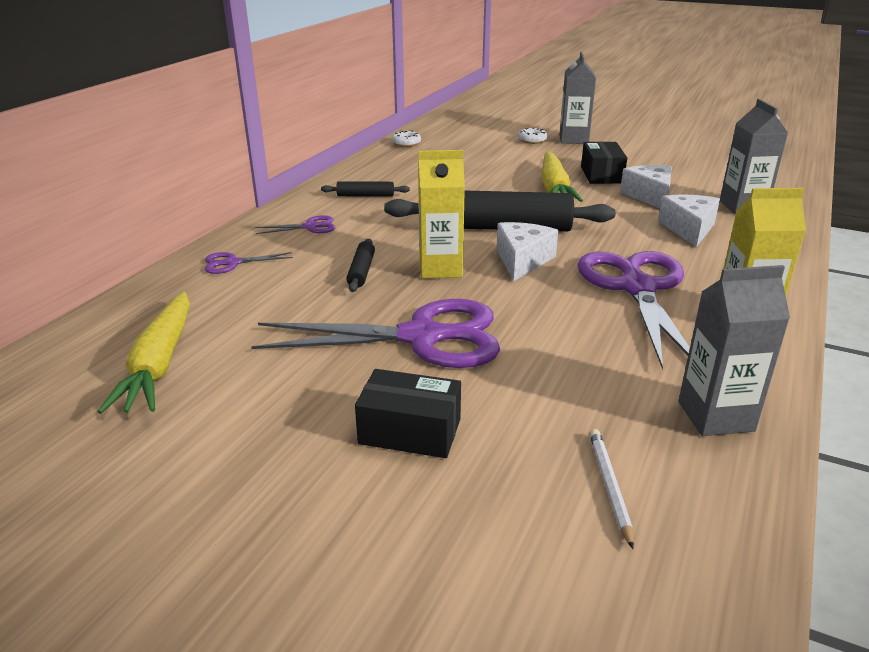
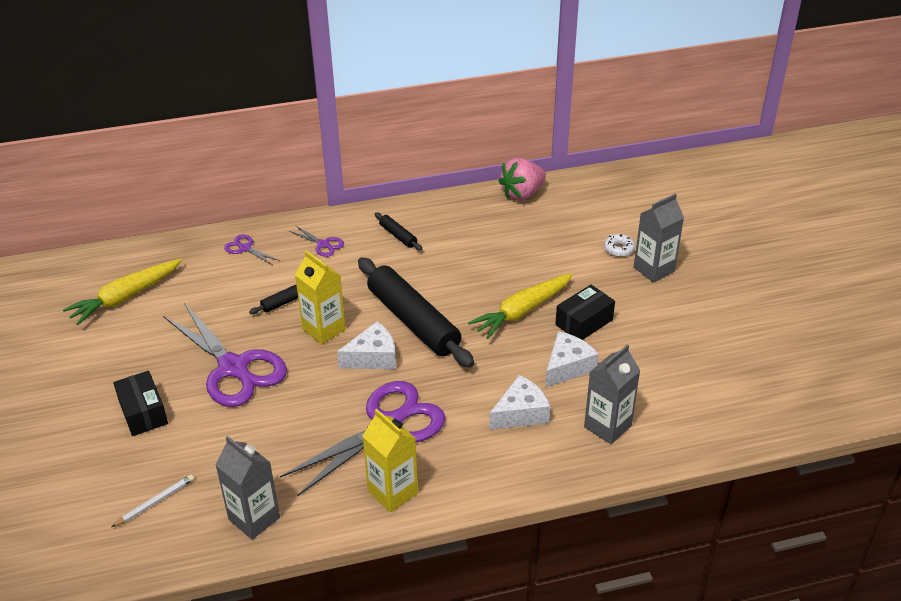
camera: 50 degrees right, 10 degrees up
white donut [391,130,421,147] -> pink strawberry [499,158,546,200]

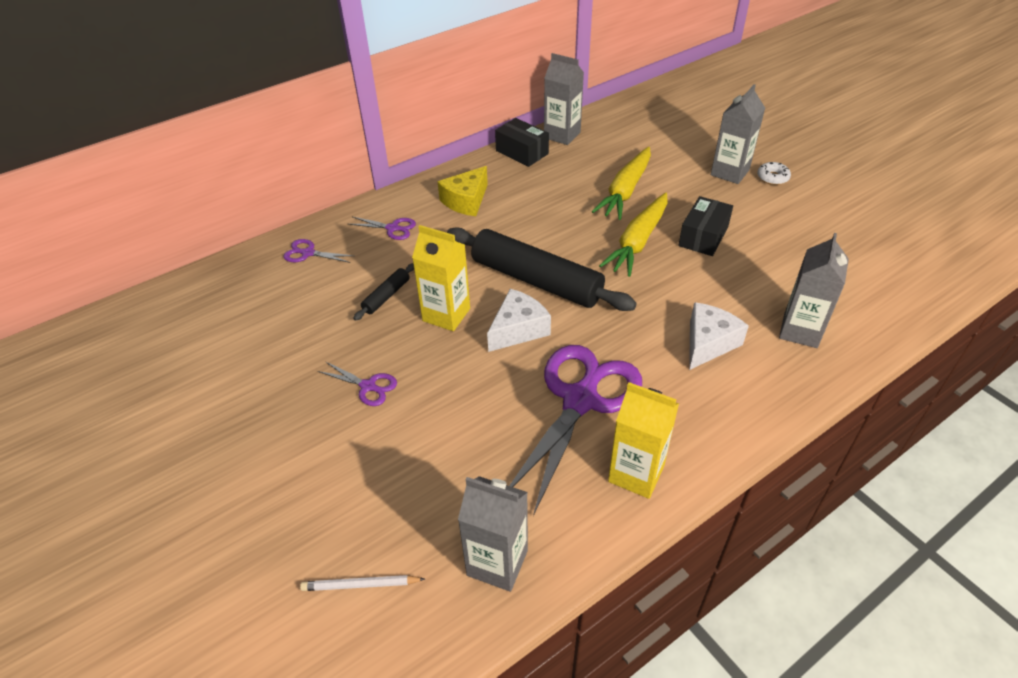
camera: 20 degrees left, 5 degrees up
yellow carrot [63,259,182,325] -> yellow carrot moved to [592,147,651,220]
white pencil [112,474,195,527] -> white pencil turned 120 degrees counterclockwise [300,575,425,591]
black box [113,371,168,436] -> black box moved to [495,118,549,167]
purple scissors [163,303,287,407] -> purple scissors [317,361,397,406], size x0.43
black rolling pin [375,212,422,251] -> yellow cheese [438,166,488,216]
pink strawberry [499,158,546,200] -> grey carton [544,53,584,145]
white cheese [545,331,599,388] -> none
white donut [604,234,635,257] -> white donut moved to [757,162,791,185]

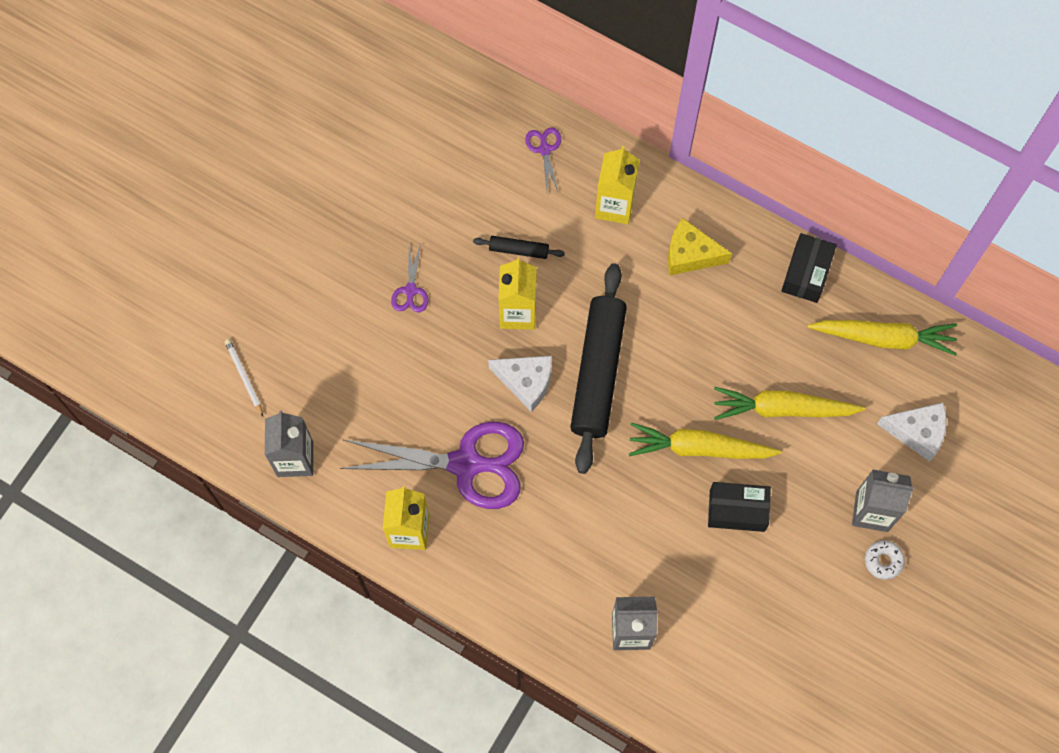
camera: 65 degrees right, 25 degrees up
purple scissors [349,217,416,240] -> yellow carton [595,146,640,224]
grey carton [544,53,584,145] -> none
white cheese [689,302,749,370] -> white cheese moved to [877,403,946,462]
none -> yellow carrot [808,320,957,356]

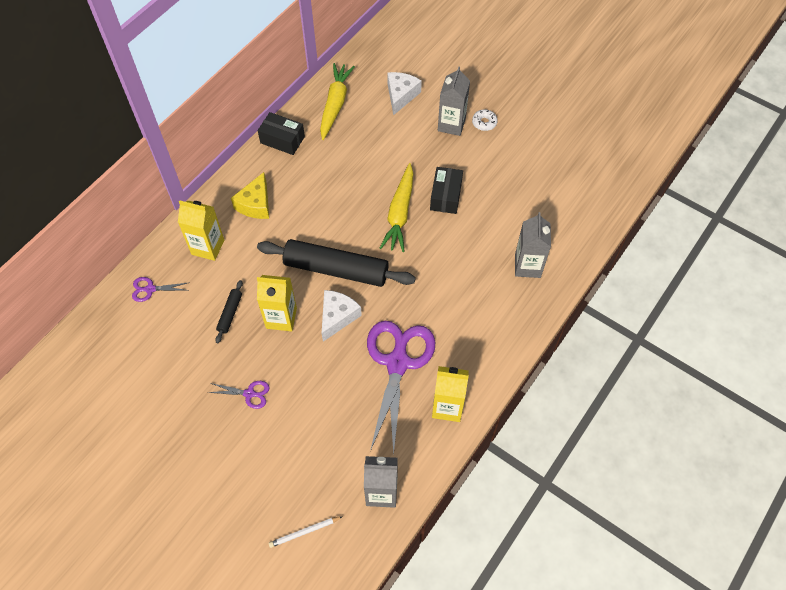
camera: 85 degrees left, 10 degrees down
yellow carrot [714,387,866,420] -> none

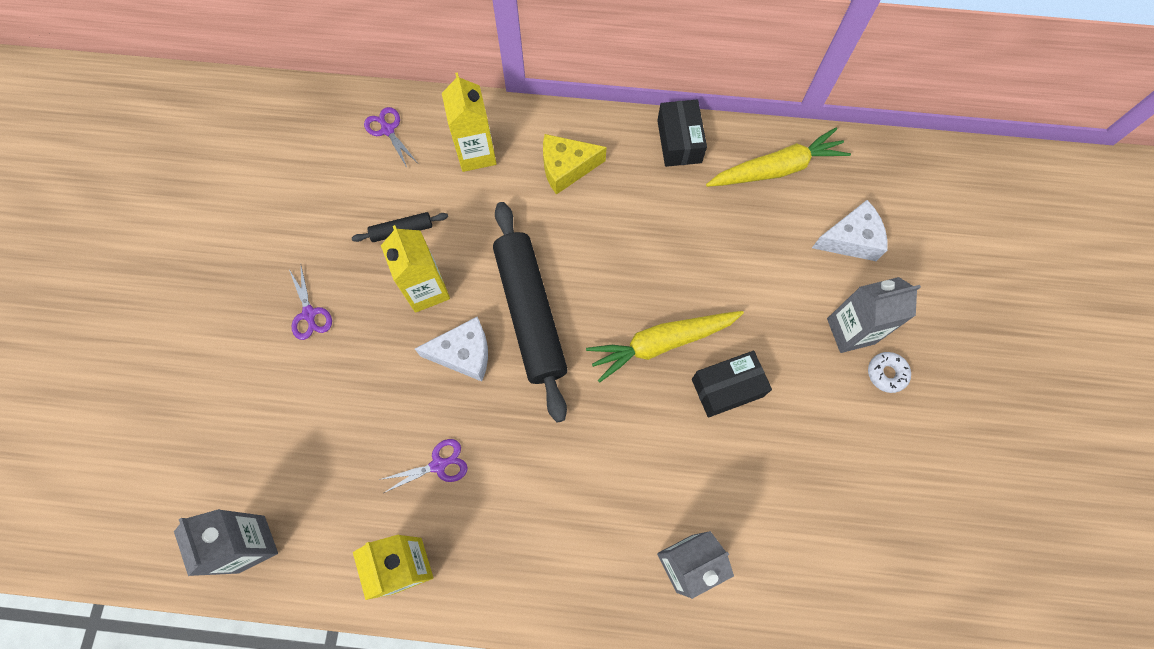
camera: 60 degrees right, 10 degrees up
white pencil [269,516,343,548] -> none
purple scissors [367,321,435,455] -> purple scissors [379,439,468,493], size x0.43

